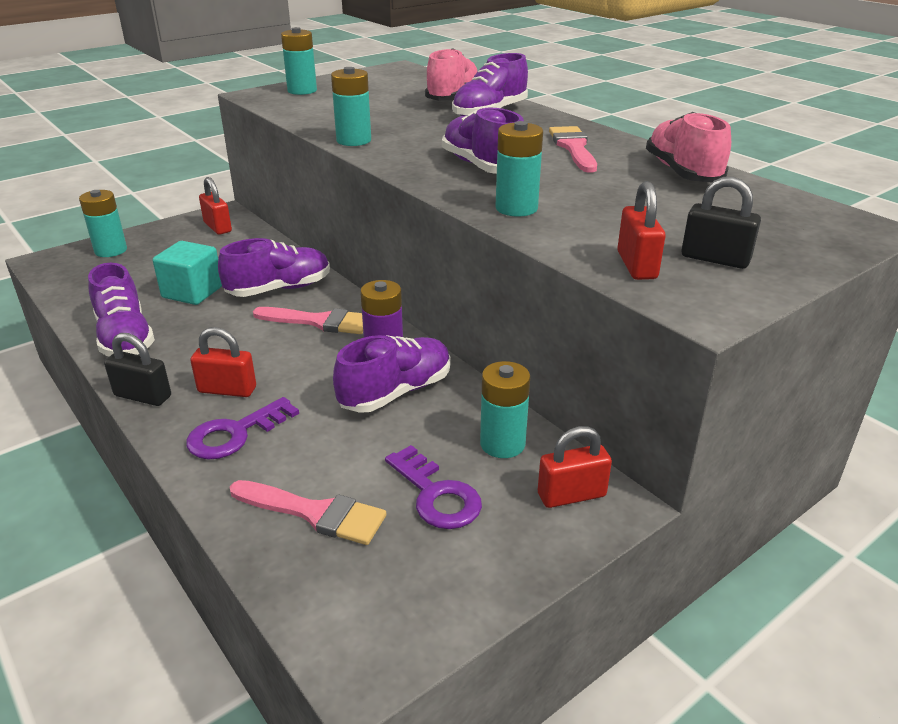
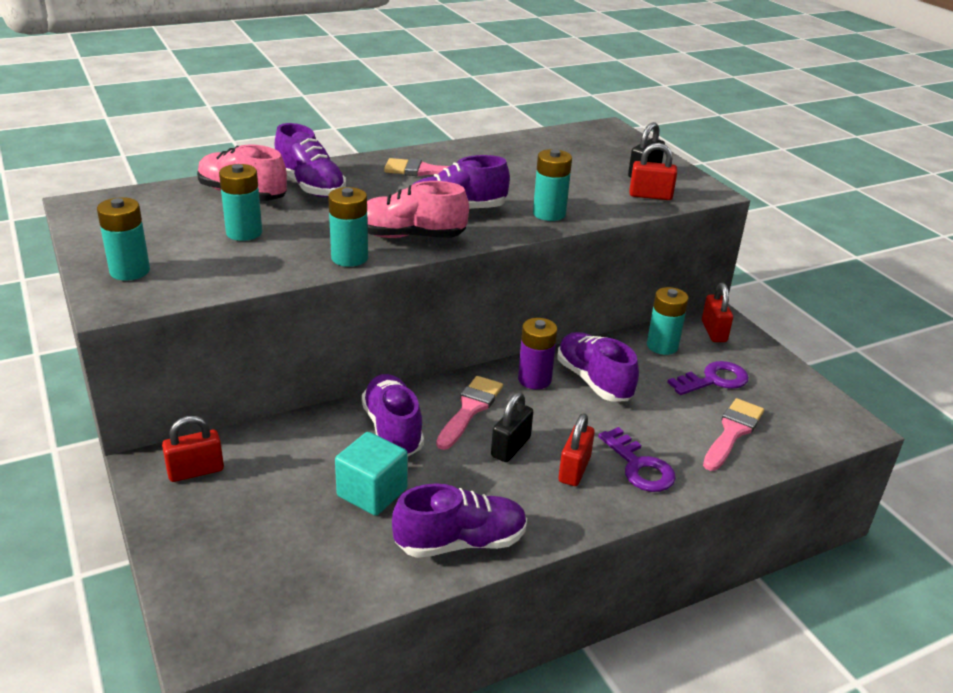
camera: 80 degrees left, 0 degrees up
turquoise battery [79,190,127,257] -> turquoise battery moved to [219,164,262,241]
black padlock [104,333,171,406] -> black padlock moved to [491,392,533,462]
pink shoe [646,112,731,182] -> pink shoe moved to [367,181,469,238]

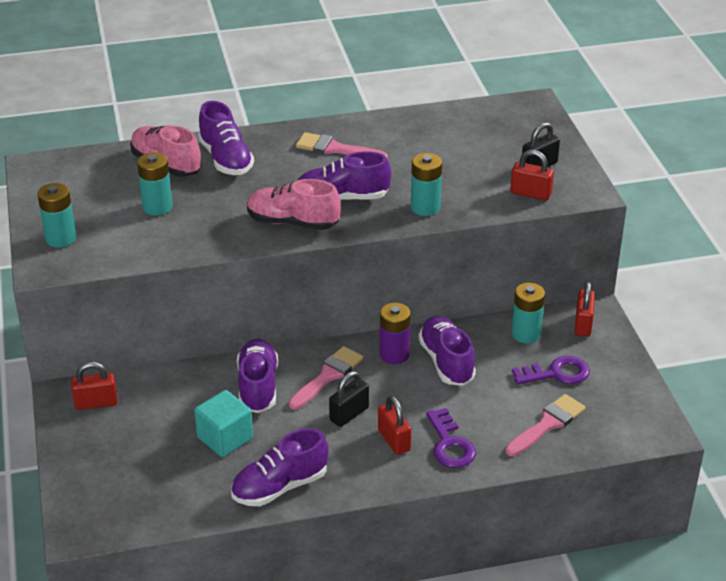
camera: 15 degrees right, 5 degrees up
turquoise battery [328,187,368,267] -> none
purple shoe [392,484,527,558] -> purple shoe turned 150 degrees clockwise [231,428,329,506]
red padlock [558,413,595,486] -> red padlock turned 60 degrees counterclockwise [378,396,411,455]

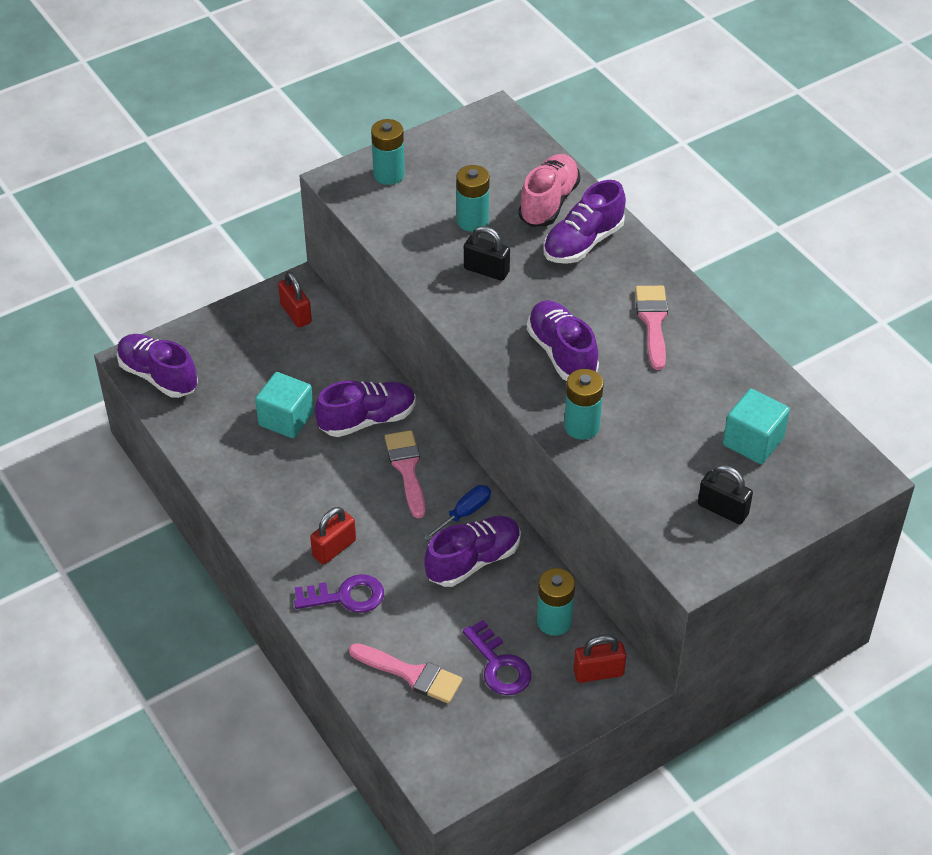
camera: 70 degrees right, 10 degrees up
purple shoe [231,428,329,506] -> purple shoe moved to [117,334,198,398]
pink shoe [247,179,341,230] -> none
pink brush [289,346,363,409] -> pink brush turned 120 degrees counterclockwise [385,430,426,518]
black padlock [329,371,369,427] -> black padlock moved to [464,226,510,281]
purple battery [380,303,411,364] -> blue screwdriver [423,485,491,541]
purple key [426,408,476,468] -> purple key turned 150 degrees counterclockwise [294,574,384,613]
red padlock [510,150,554,201] -> none
none -> turquoise cube [723,389,790,464]

